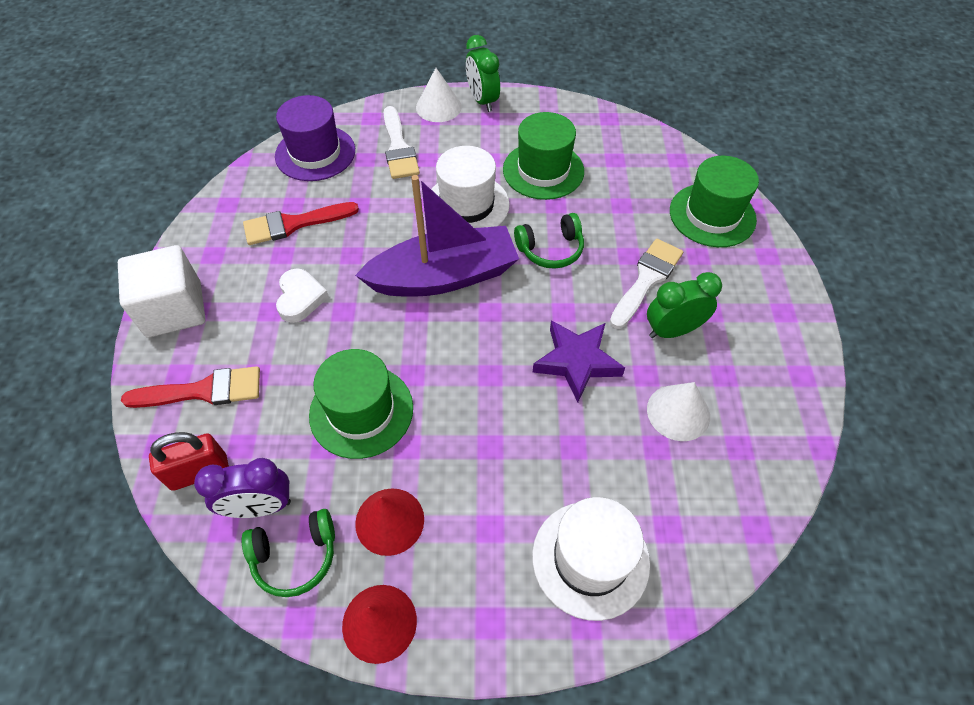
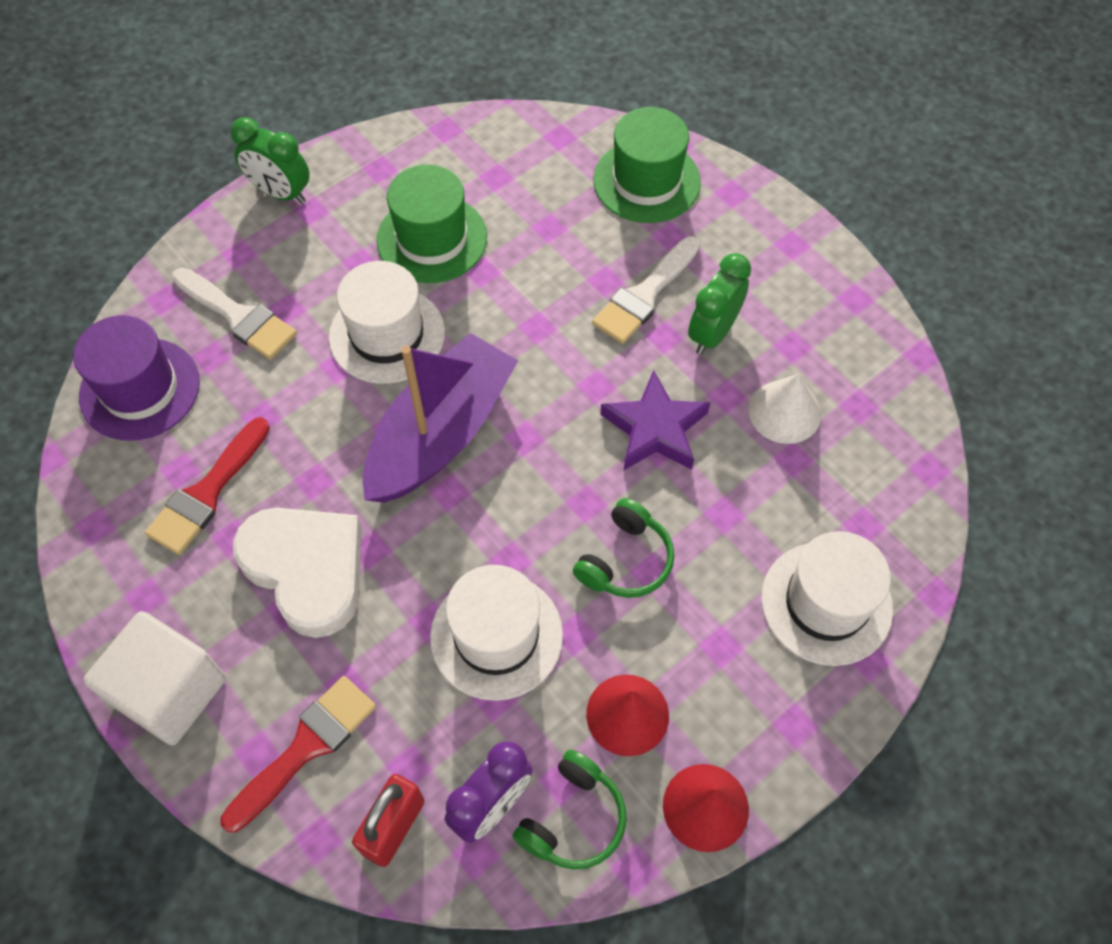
camera: 40 degrees left, 5 degrees up
white heart [276,268,329,323] -> white heart [233,508,362,638], size x1.78
green hat [309,349,413,459] -> white hat [430,565,563,701]
white cone [416,68,462,122] -> none
green headphones [514,213,584,269] -> green headphones moved to [573,498,674,598]
white brush [610,239,683,329] -> white brush turned 135 degrees counterclockwise [592,236,700,344]

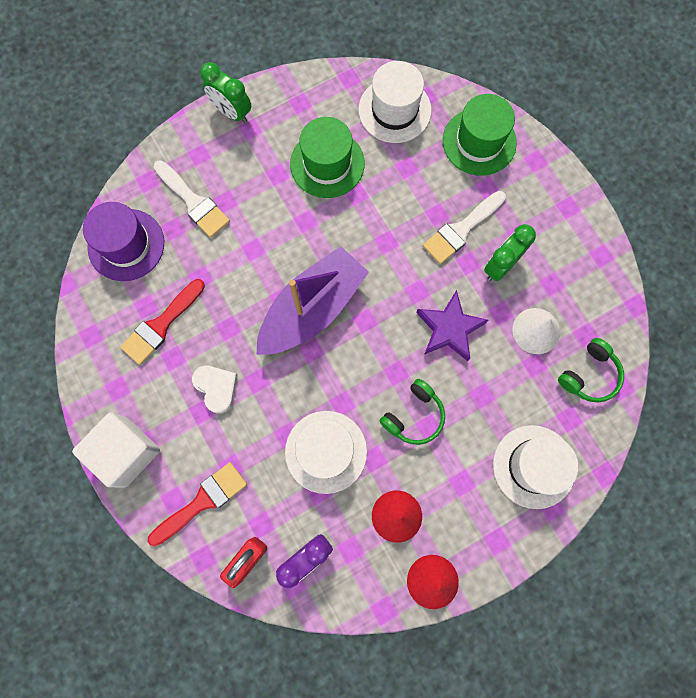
camera: 10 degrees right, 15 degrees up
white heart [233,508,362,638] -> white heart [192,366,238,413], size x0.56
white hat [329,261,445,384] -> white hat moved to [358,61,432,143]
green headphones [512,750,627,870] -> green headphones moved to [558,338,624,402]

